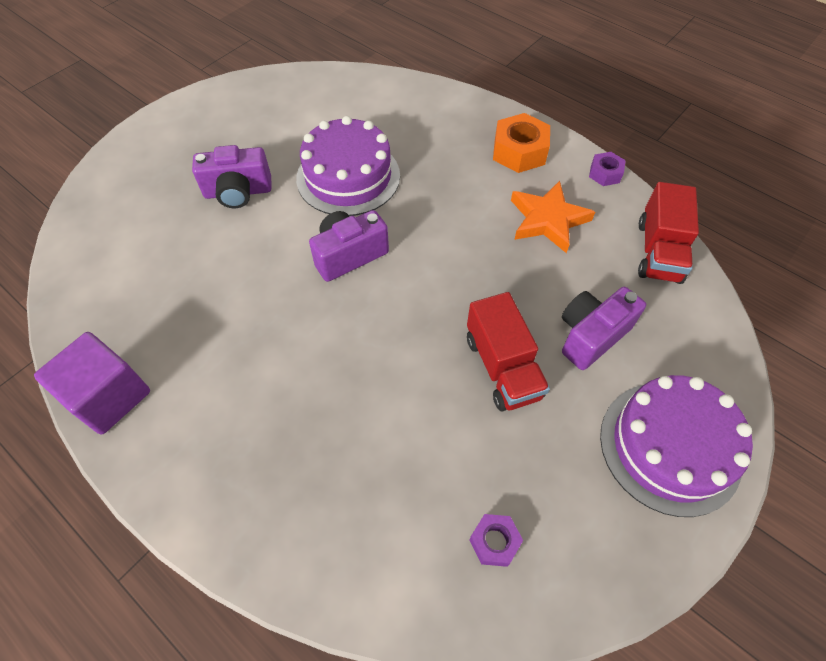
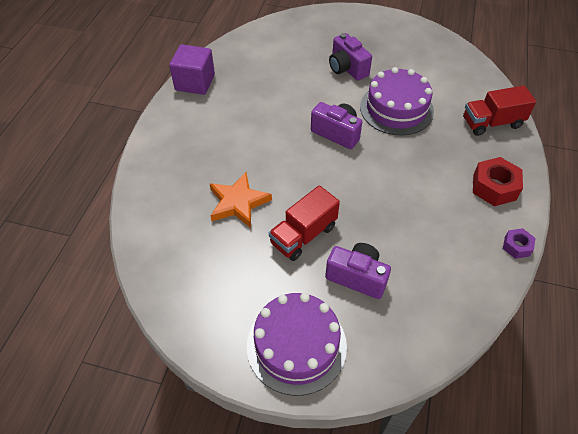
camera: 65 degrees right, 5 degrees down
purple nut [469,514,523,567] -> none
orange nut [493,113,550,173] -> red nut [473,157,523,206]
orange star [511,181,595,253] -> orange star moved to [210,172,272,228]
red truck [638,182,699,284] -> red truck moved to [463,85,536,136]

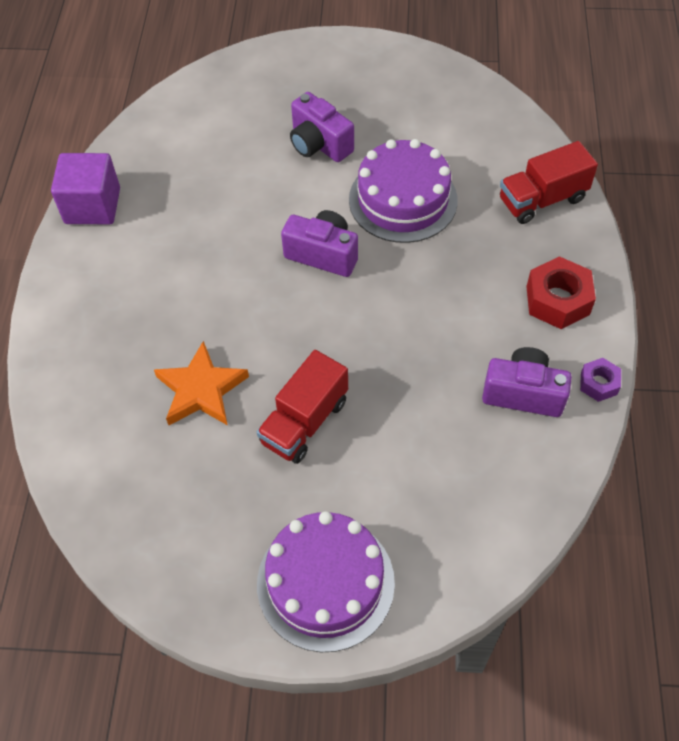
camera: 10 degrees left, 5 degrees up
purple camera [325,243,391,299] -> purple camera moved to [482,347,572,417]

